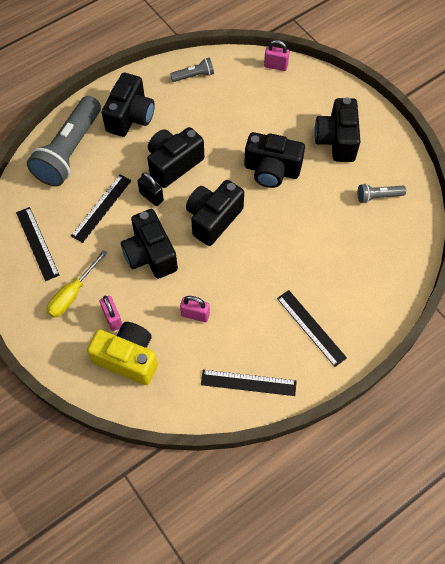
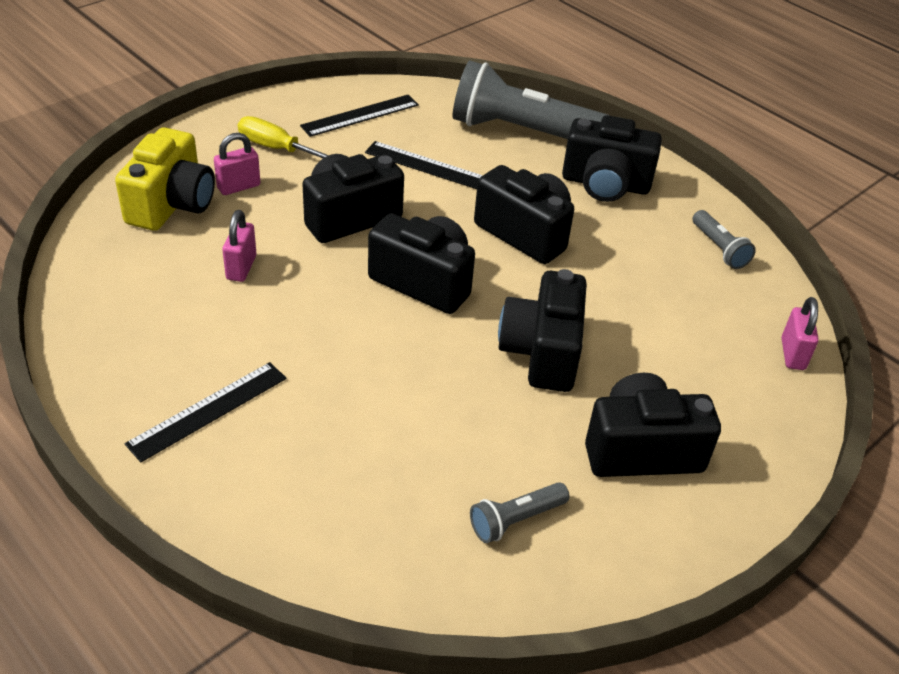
camera: 80 degrees right, 20 degrees down
black padlock [137,172,164,206] -> none
black ruler [201,370,297,396] -> none
grey flashlight [358,183,406,203] -> grey flashlight turned 105 degrees counterclockwise [470,482,569,543]

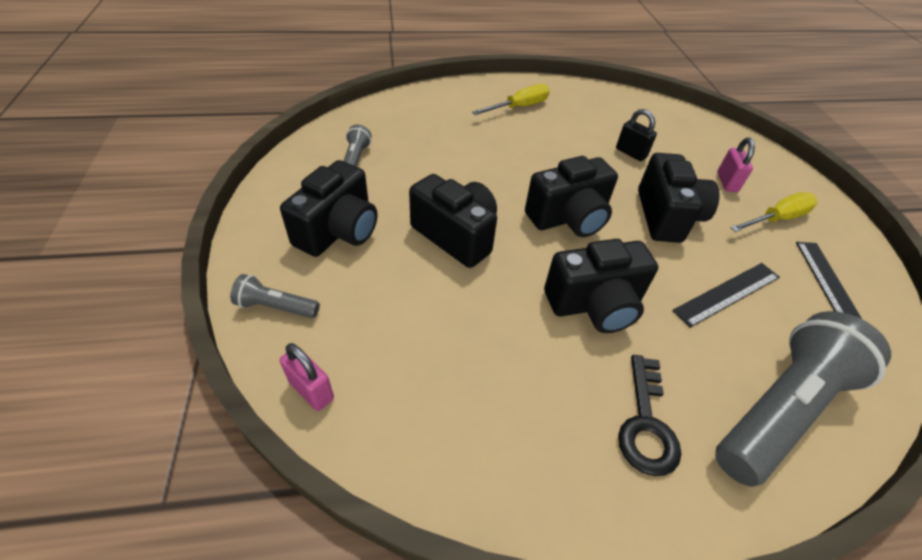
camera: 125 degrees right, 5 degrees up
yellow camera [115,127,215,231] -> none
black ruler [125,362,287,462] -> yellow screwdriver [472,84,550,115]
pink padlock [222,210,256,282] -> black padlock [616,109,657,161]
black camera [562,115,662,202] -> black key [618,355,681,476]
grey flashlight [693,210,756,269] -> grey flashlight moved to [230,274,320,318]

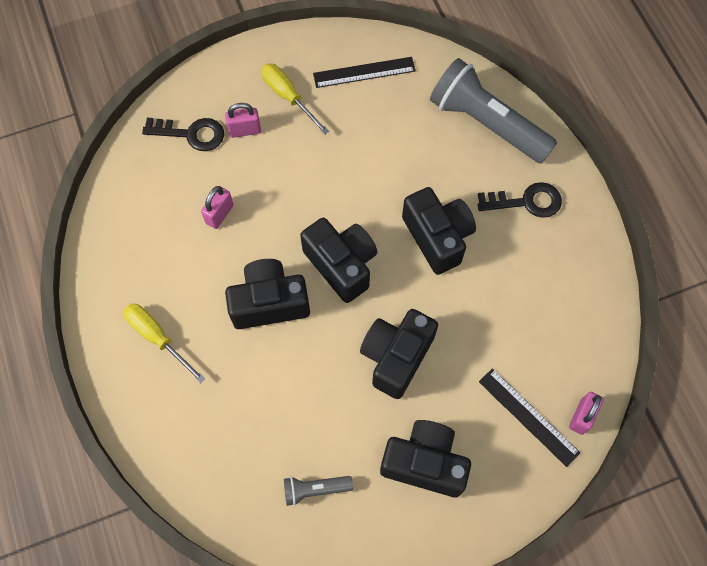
camera: 100 degrees left, 20 degrees up
grey flashlight [230,274,320,318] -> none
black padlock [616,109,657,161] -> pink padlock [201,186,234,229]
black camera [638,153,720,243] -> black camera moved to [225,259,310,329]
black ruler [672,263,780,328] -> black ruler moved to [479,368,580,467]
none -> black key [142,118,224,151]

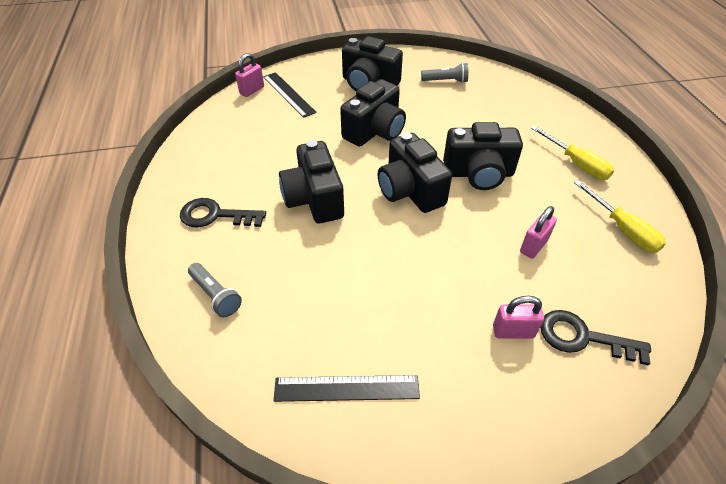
camera: 170 degrees left, 20 degrees down
yellow screwdriver [261,63,329,135] -> yellow screwdriver moved to [574,180,666,253]
grey flashlight [430,58,557,164] -> grey flashlight [188,263,242,317], size x0.45

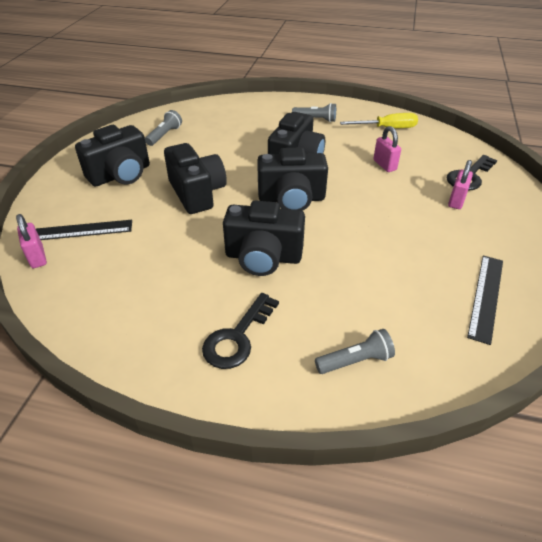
camera: 65 degrees left, 5 degrees down
yellow screwdriver [531,126,614,180] -> grey flashlight [292,103,336,122]

